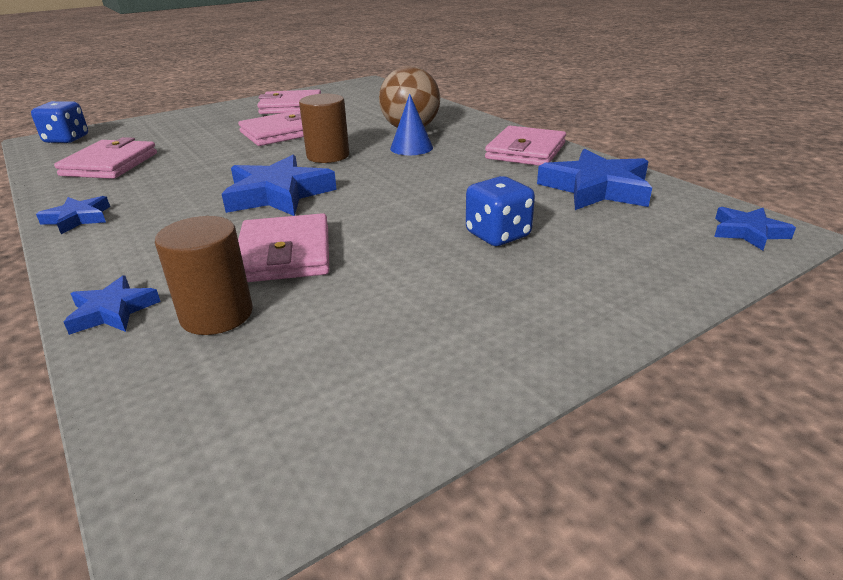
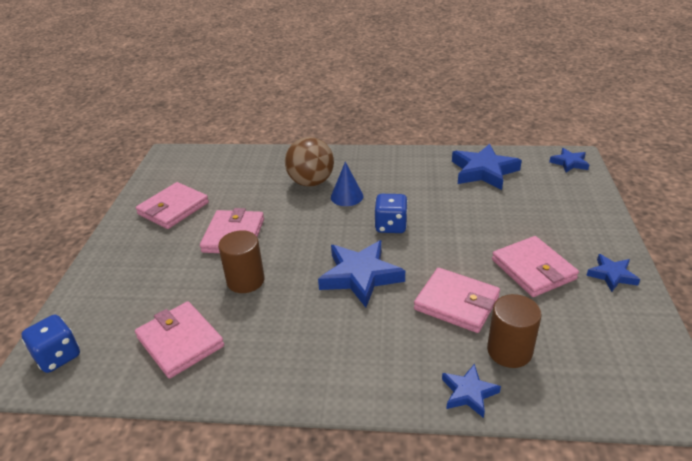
camera: 50 degrees left, 5 degrees up
blue star [36,196,110,234] -> blue star moved to [586,254,640,292]
brown cylinder [299,94,349,163] -> brown cylinder moved to [218,230,264,293]
blue dice [466,176,535,246] -> blue dice moved to [374,194,408,233]
pink wallet [485,126,566,166] -> pink wallet moved to [492,236,579,297]

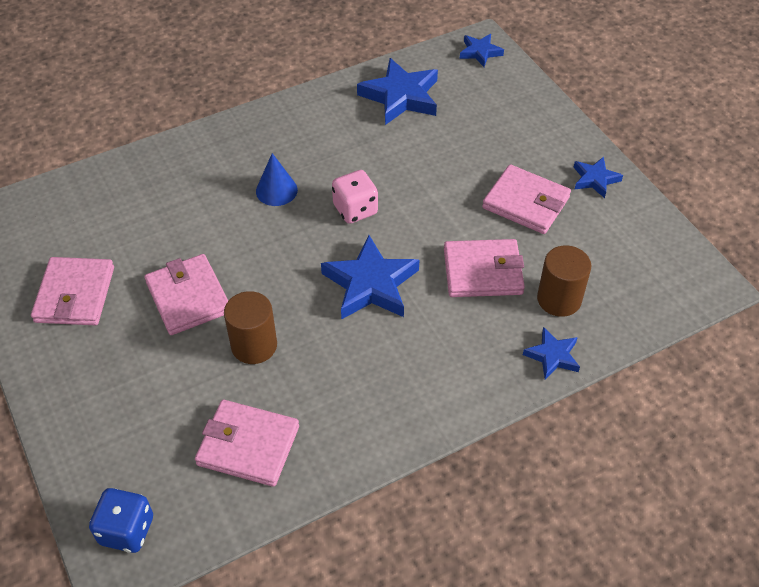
camera: 35 degrees left, 15 degrees up
brown ball [285,137,334,186] -> none
blue dice [374,194,408,233] -> pink dice [332,170,378,224]

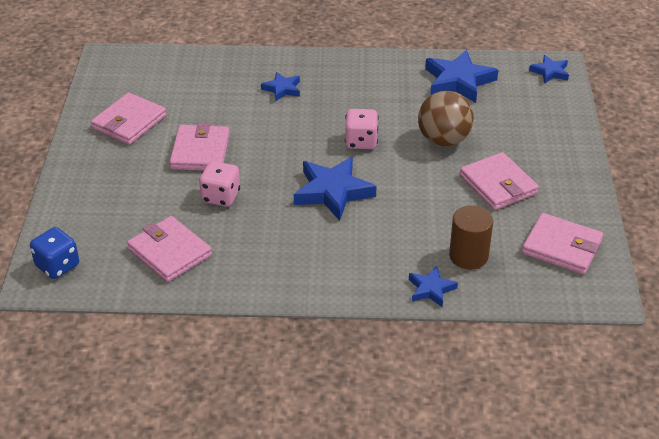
camera: 30 degrees right, 10 degrees down
brown cylinder [224,291,277,364] -> pink dice [199,161,240,207]
blue cone [256,153,298,206] -> none
pink wallet [444,239,525,297] -> pink wallet moved to [522,213,603,274]
blue star [574,157,623,198] -> blue star moved to [261,72,300,102]
none -> brown ball [418,91,474,146]

